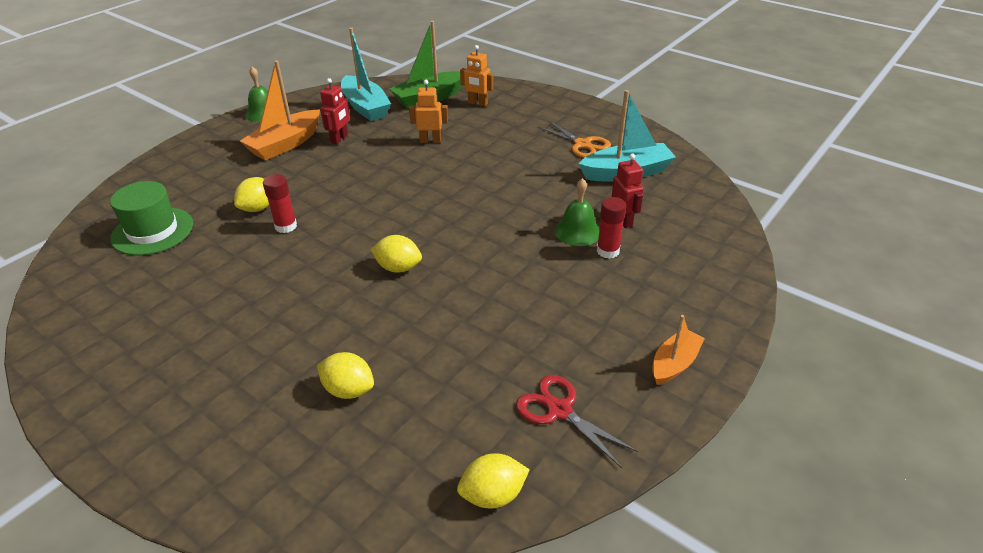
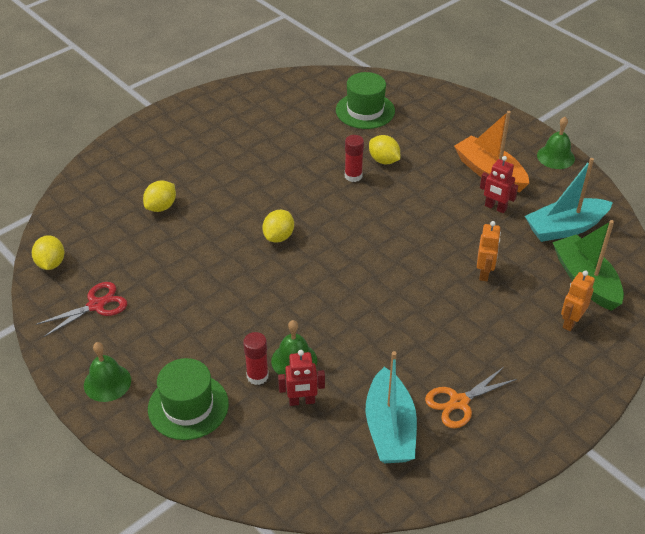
camera: 100 degrees right, 5 degrees up
orange boat [652,315,705,385] -> green bell [84,342,131,402]
none -> green hat [148,358,229,440]

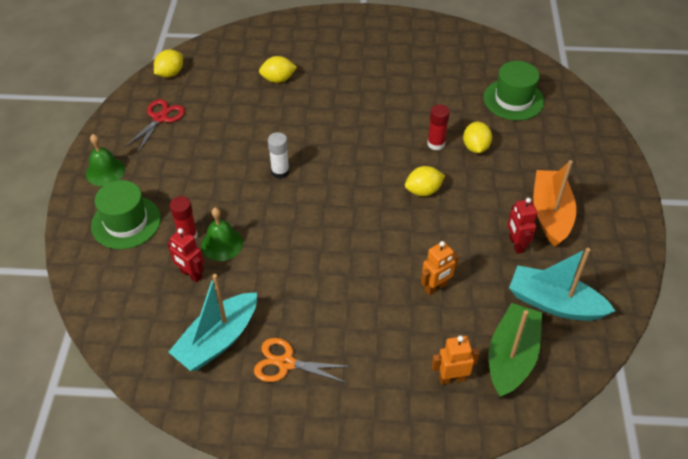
camera: 45 degrees right, 5 degrees up
red scissors [36,282,127,337] -> red scissors turned 75 degrees counterclockwise [124,99,185,153]
yellow lemon [262,210,294,242] -> yellow lemon moved to [405,166,445,196]
green bell [537,117,575,169] -> none
none -> white glue stick [268,132,290,179]

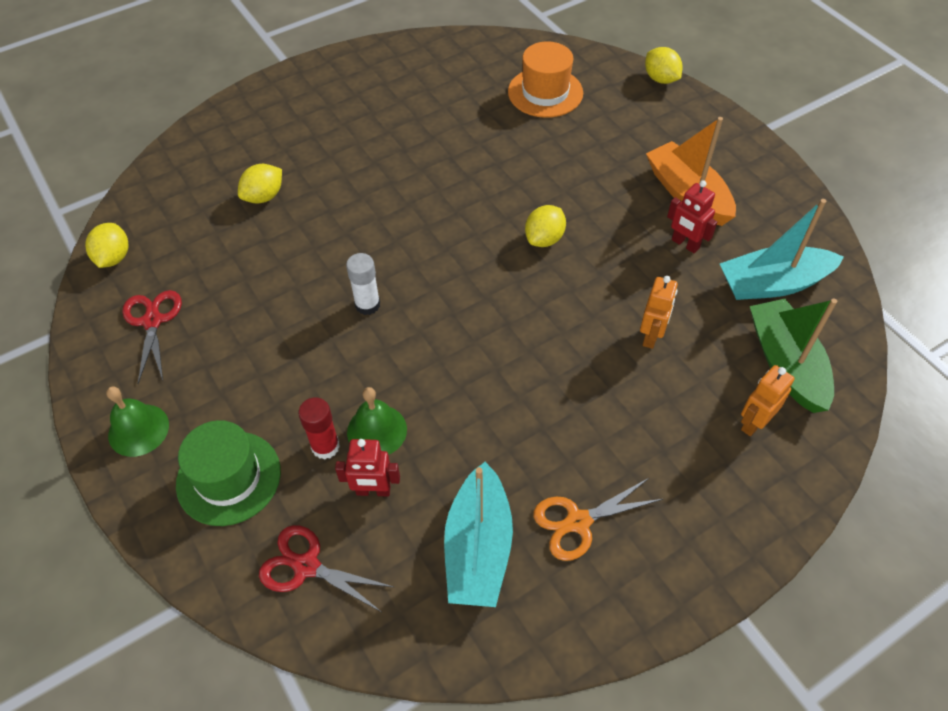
camera: 35 degrees left, 5 degrees up
red glue stick [427,104,450,150] -> none
yellow lemon [463,122,492,153] -> yellow lemon moved to [645,47,682,84]
green hat [483,61,544,120] -> orange hat [508,41,583,118]
none -> red scissors [259,525,394,612]

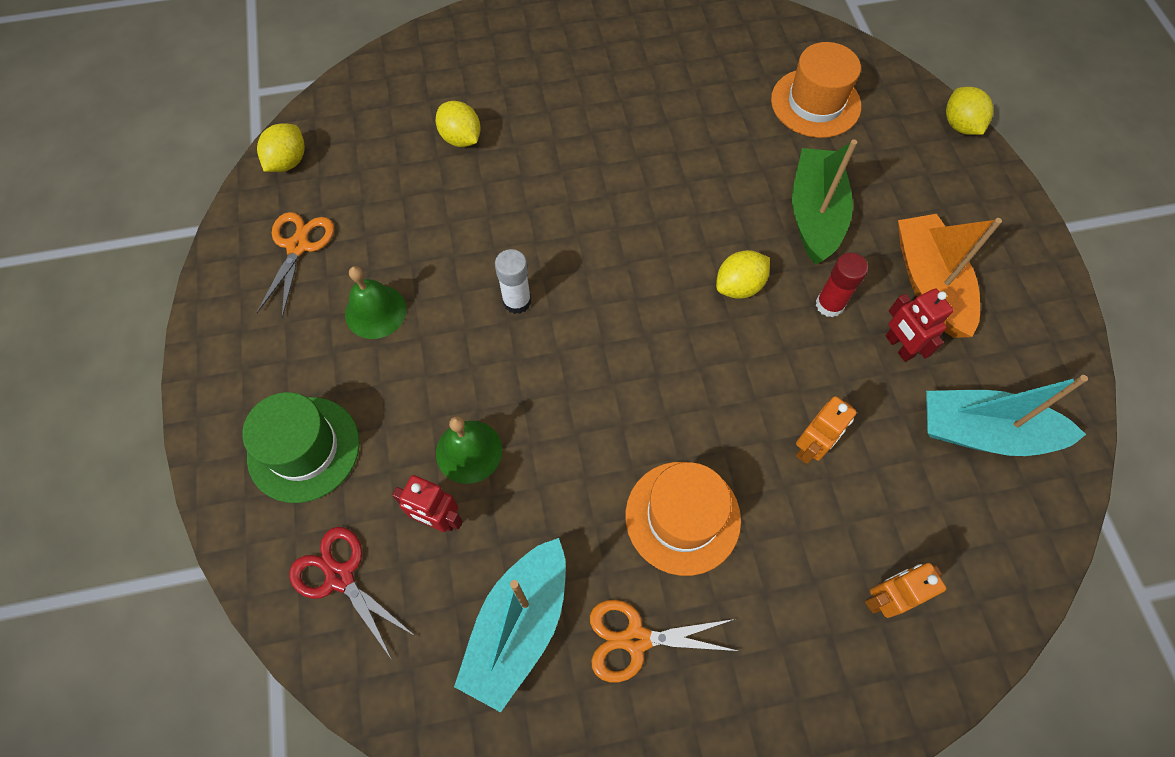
camera: 20 degrees right, 10 degrees up
green bell [106,387,169,457] -> green bell moved to [345,266,406,339]
red scissors [123,290,182,384] -> orange scissors [257,212,334,318]
yellow lemon [238,164,282,204] -> yellow lemon turned 75 degrees clockwise [436,101,481,147]
red glue stick [298,397,340,459] -> red glue stick moved to [816,253,868,318]
green boat [750,298,837,413] -> green boat moved to [792,139,857,264]
none -> orange hat [625,462,741,576]

